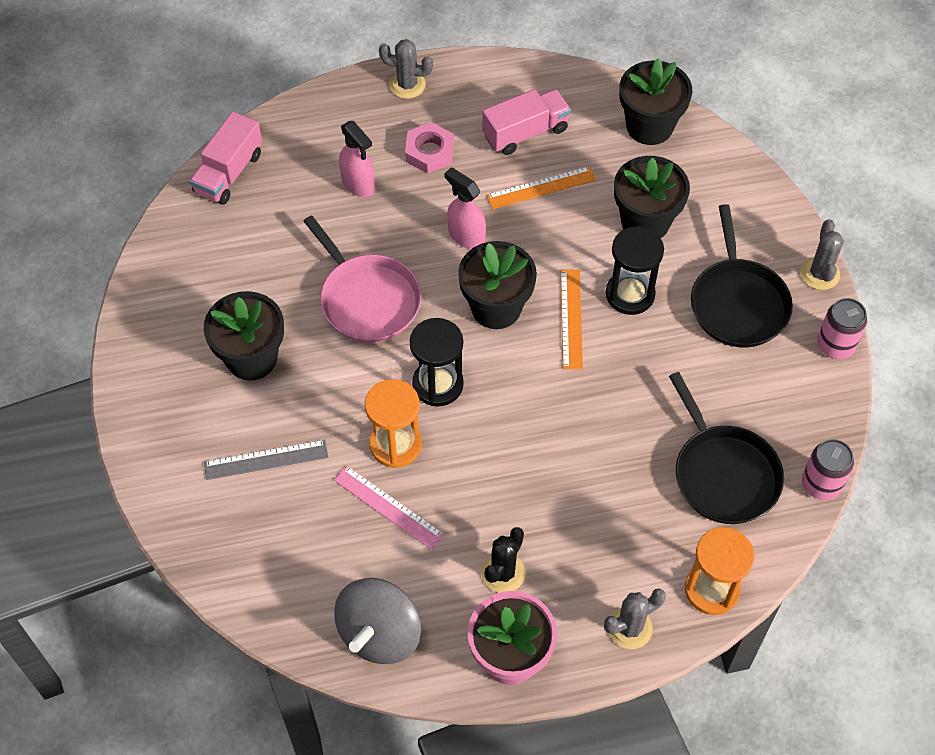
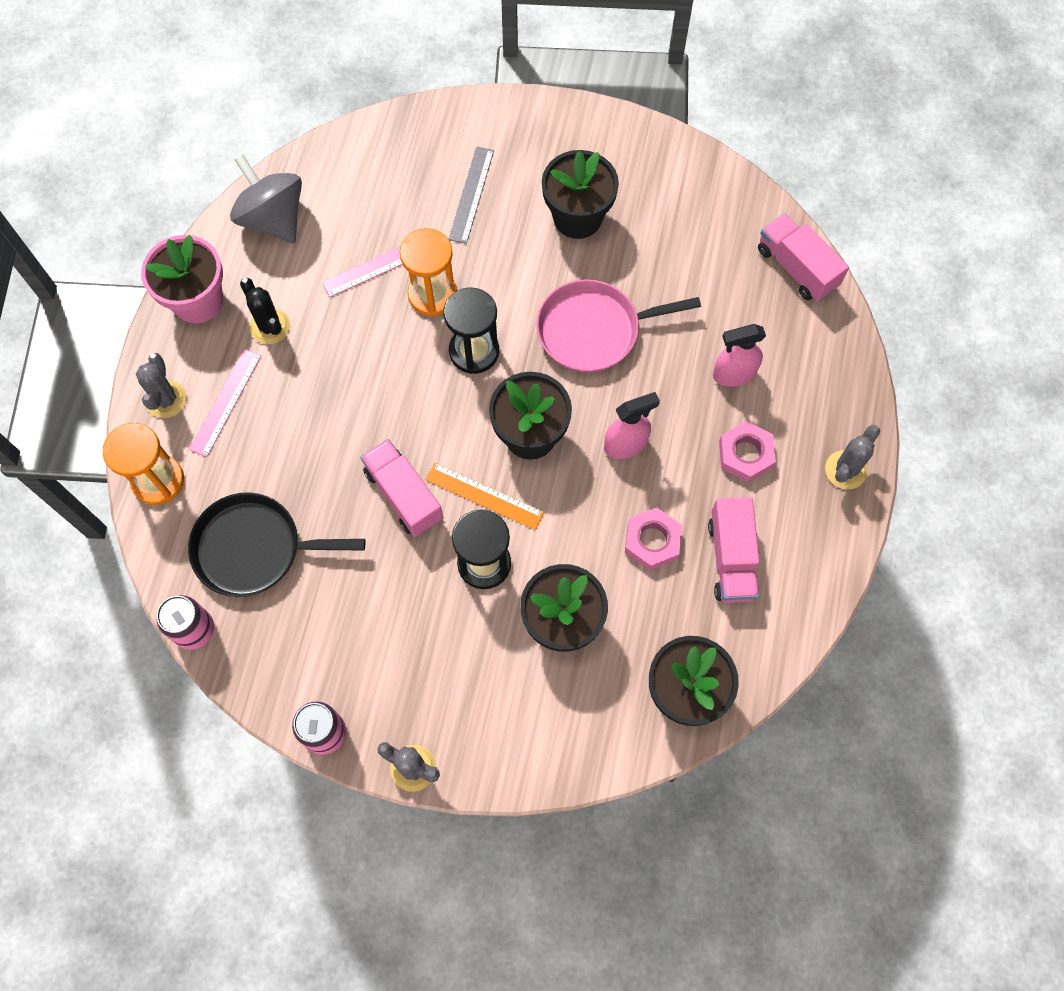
camera: 115 degrees right, 10 degrees up
orange ruler [486,166,596,209] -> pink nut [625,508,682,570]
black pan [691,204,793,347] -> none
none -> pink ruler [189,349,261,457]
none -> pink truck [360,439,443,537]

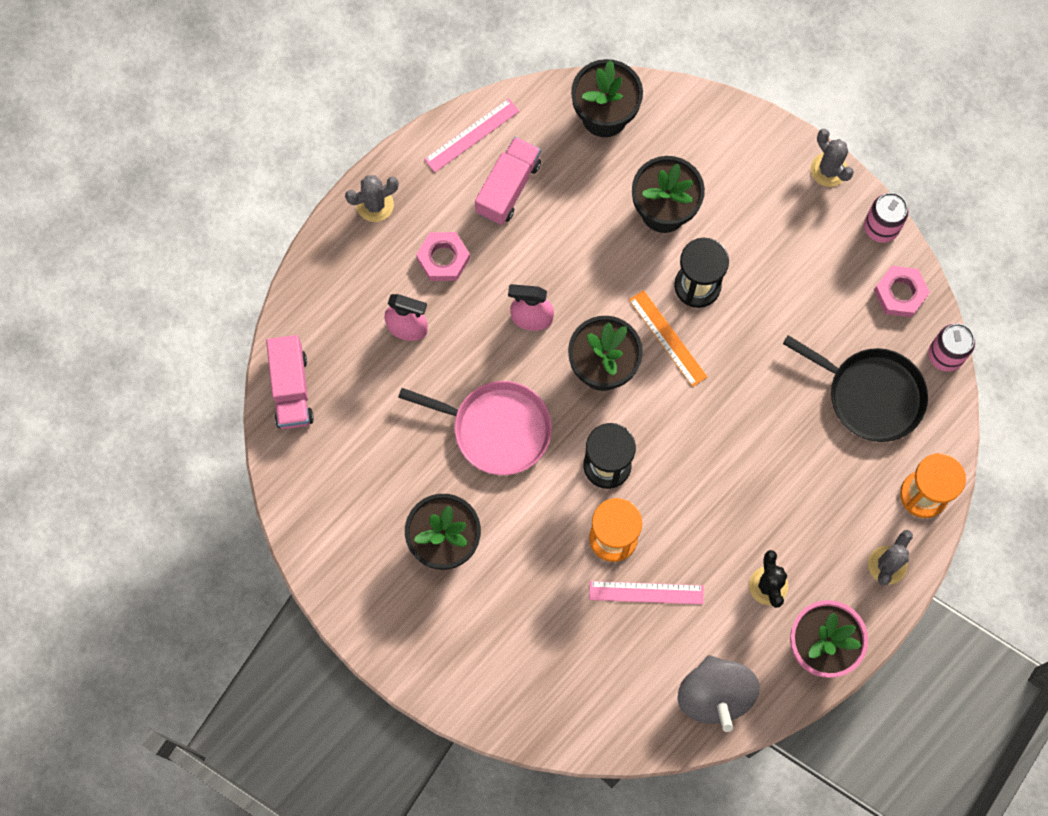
camera: 150 degrees left, 5 degrees up
pink ruler [189,349,261,457] -> pink ruler moved to [424,98,520,172]
pink truck [360,439,443,537] -> none
grey ruler [449,147,494,244] -> none
pink nut [625,508,682,570] -> pink nut moved to [874,266,930,317]

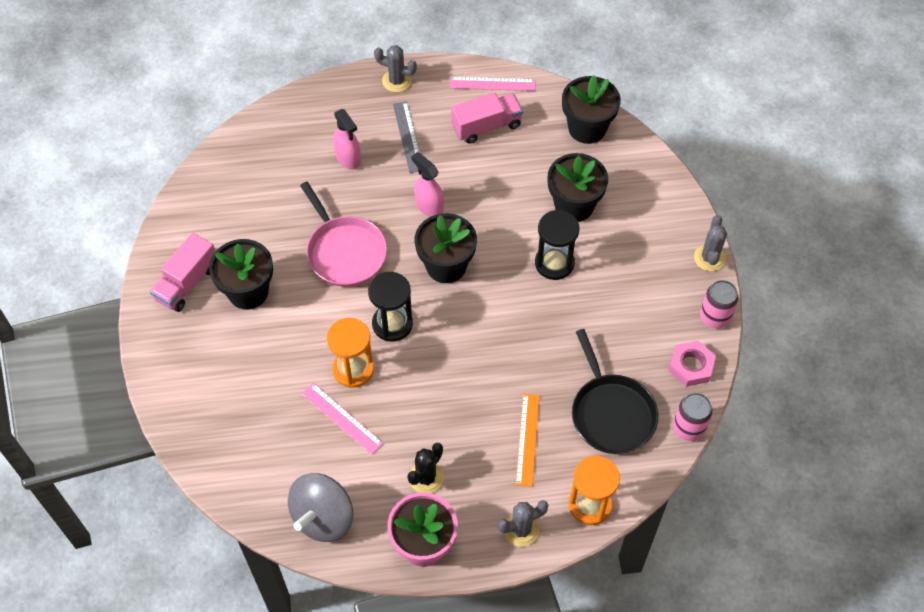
camera: 40 degrees right, 15 degrees down
pink truck [266,335,314,429] -> pink truck moved to [150,233,216,312]
pink nut [416,232,470,281] -> grey ruler [393,101,420,173]
orange ruler [629,290,708,387] -> orange ruler moved to [516,394,540,487]

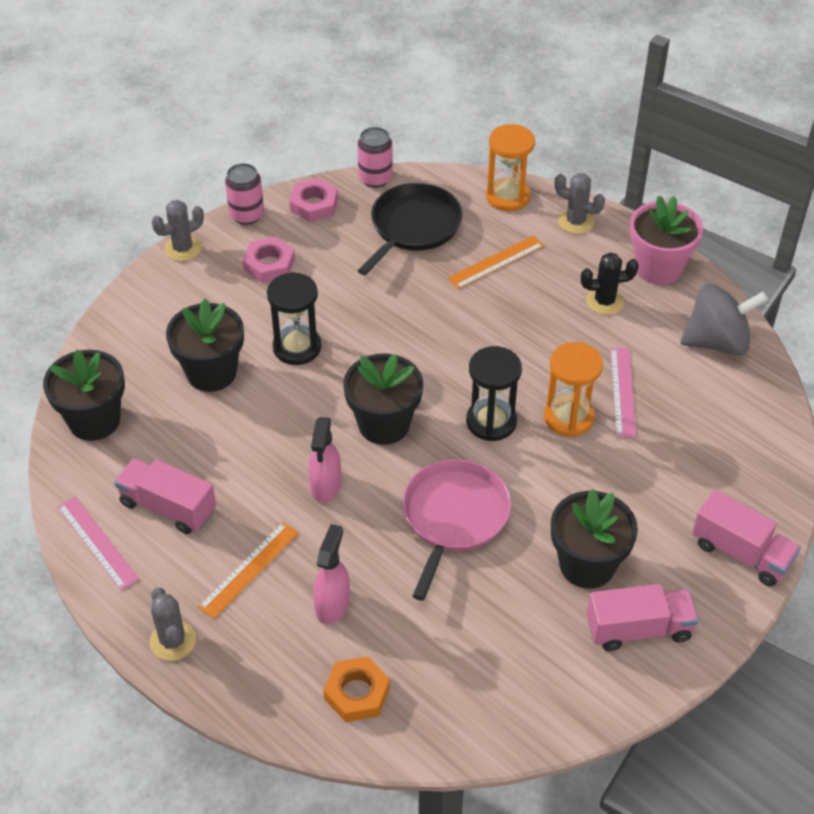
camera: 130 degrees left, 10 degrees down
grey ruler [393,101,420,173] -> orange ruler [198,522,299,619]
none -> pink nut [243,237,295,283]
none -> orange nut [323,656,390,722]
none -> pink truck [692,490,801,586]

